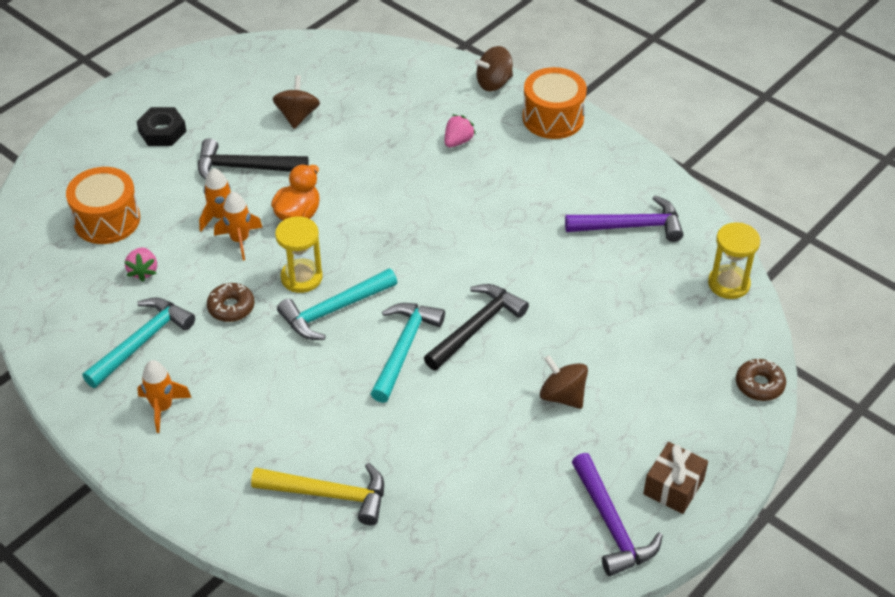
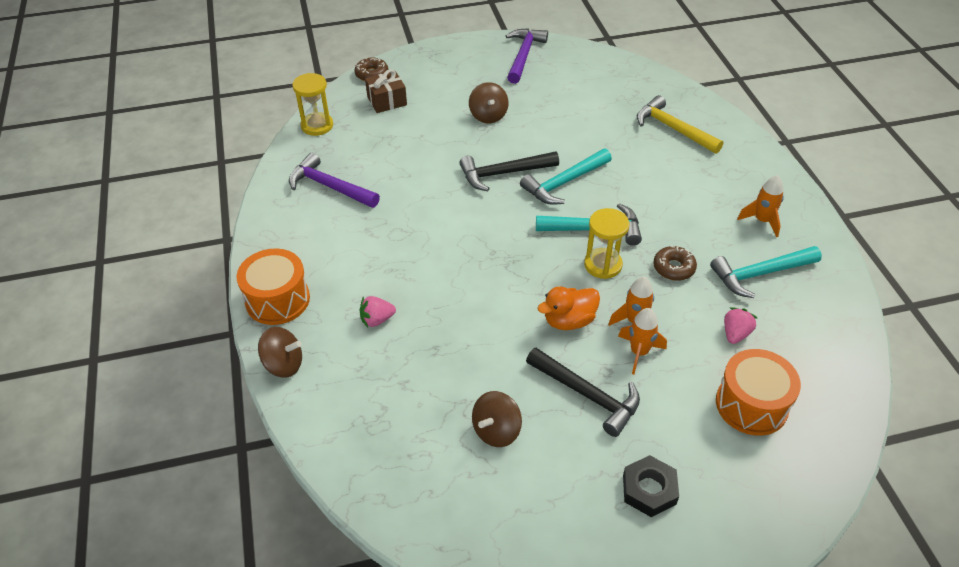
camera: 145 degrees left, 0 degrees up
brown gift [643,442,708,514] -> brown gift moved to [365,69,407,113]

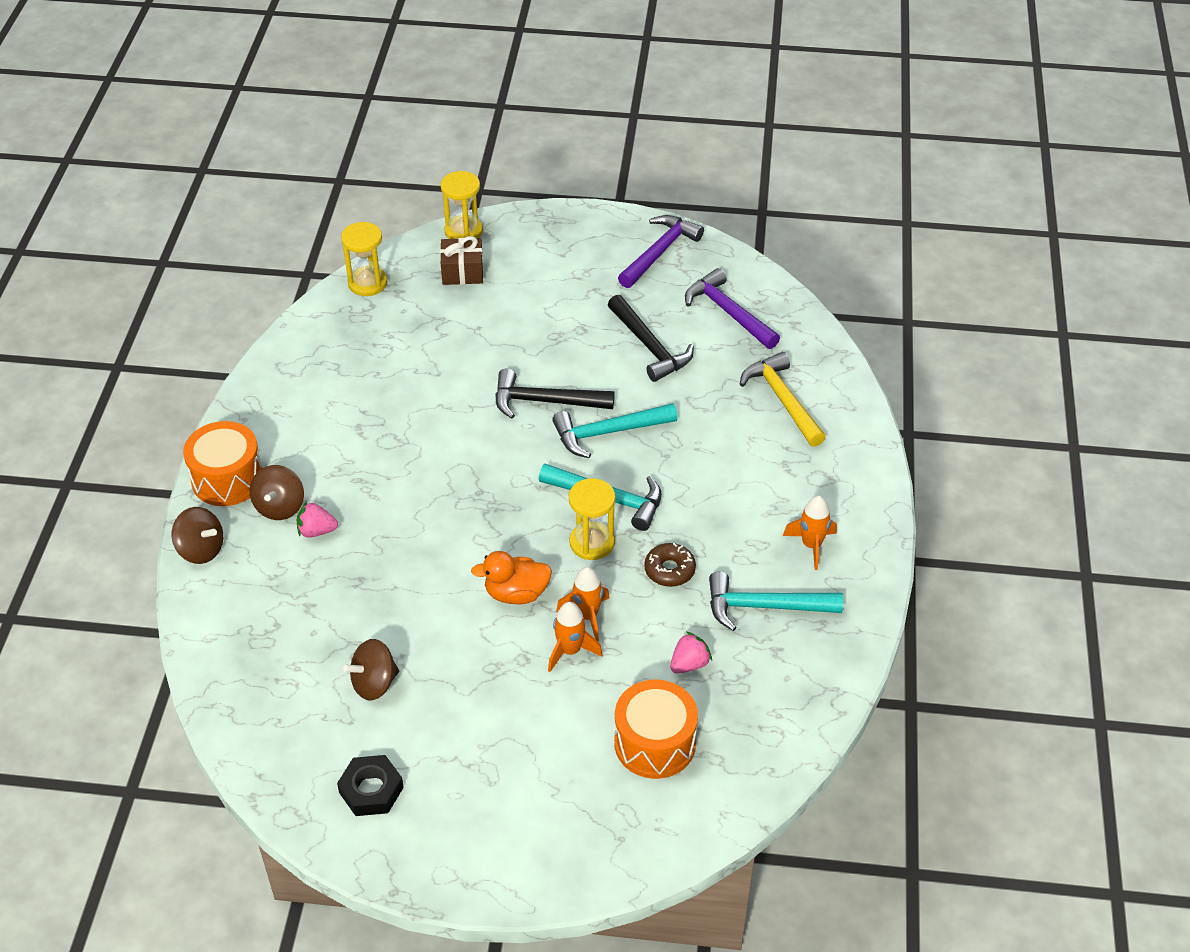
camera: 20 degrees right, 0 degrees up
purple hammer [289,153,380,208] -> purple hammer moved to [685,268,780,349]
brown donut [355,57,388,81] -> yellow hourglass [441,171,483,239]
brown spinning top [469,82,508,123] -> brown spinning top moved to [250,465,304,520]
black hammer [526,348,640,437] -> black hammer moved to [608,295,694,382]
black nut [623,455,679,517] -> black nut moved to [337,755,404,816]

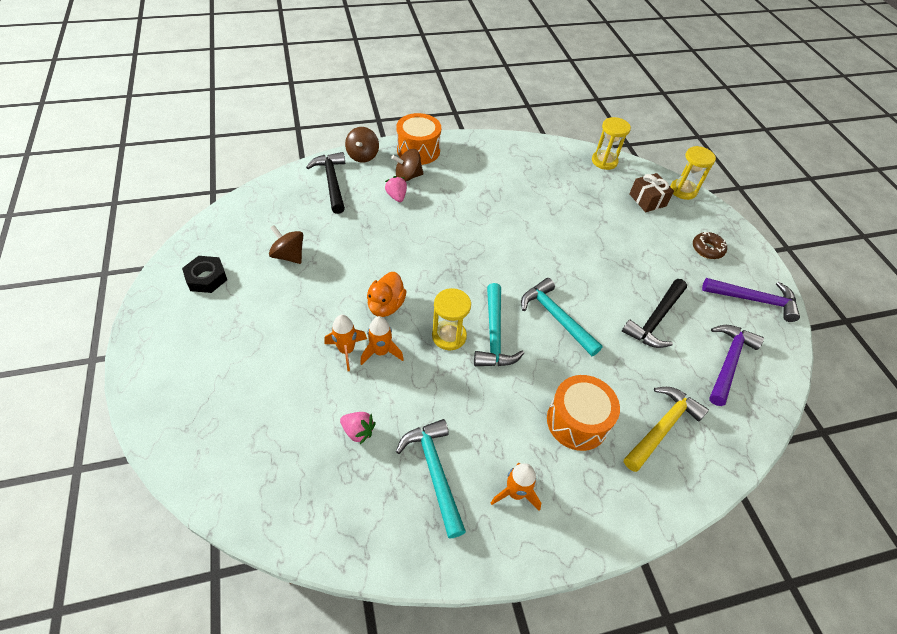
camera: 65 degrees right, 5 degrees up
orange duck [471,551,552,604] -> orange duck turned 135 degrees counterclockwise [367,272,407,317]
black hammer [495,369,615,419] -> black hammer moved to [306,152,345,214]
orange drum [614,680,698,779] -> orange drum moved to [547,375,620,451]
brown donut [644,543,696,587] -> brown donut moved to [693,232,727,259]

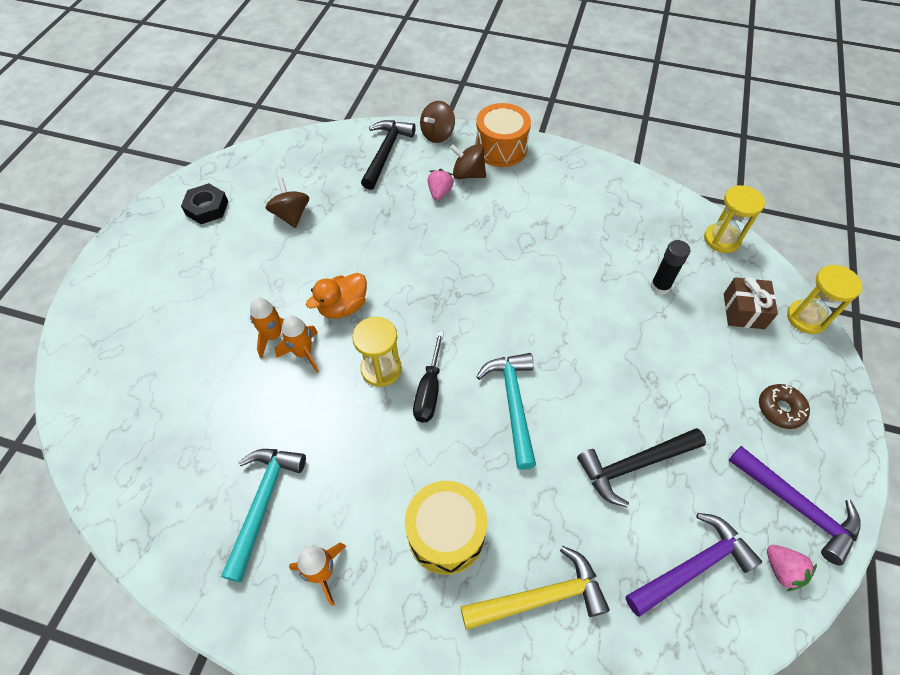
camera: 35 degrees right, 5 degrees up
pink strawberry [340,412,376,444] -> pink strawberry moved to [767,545,817,591]
turquoise hammer [474,283,524,366] -> black screwdriver [413,331,444,423]
orange drum [547,375,620,451] -> yellow drum [405,481,487,575]
none -> black glue stick [650,240,690,295]

